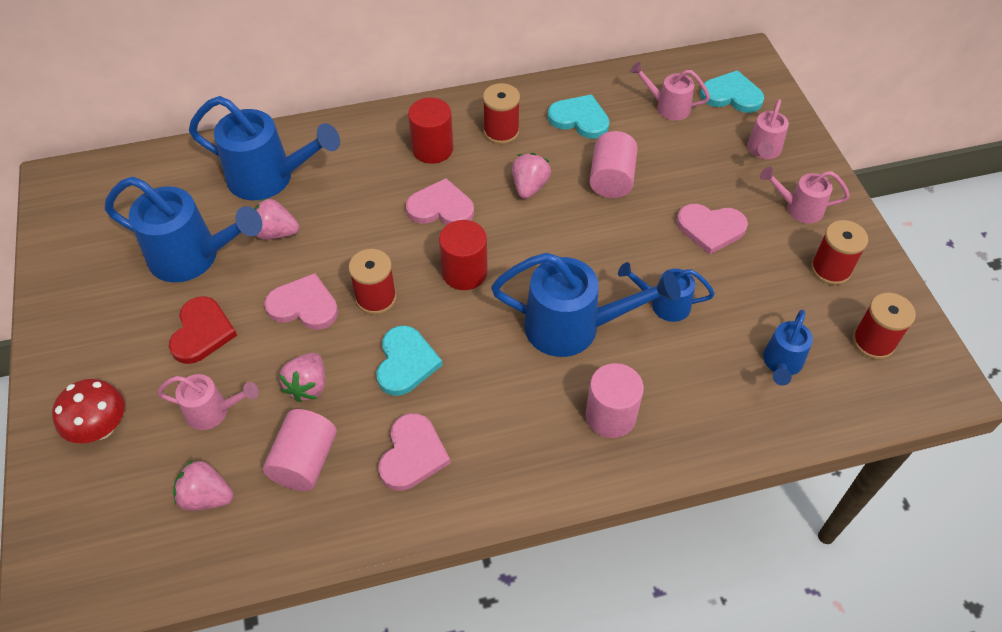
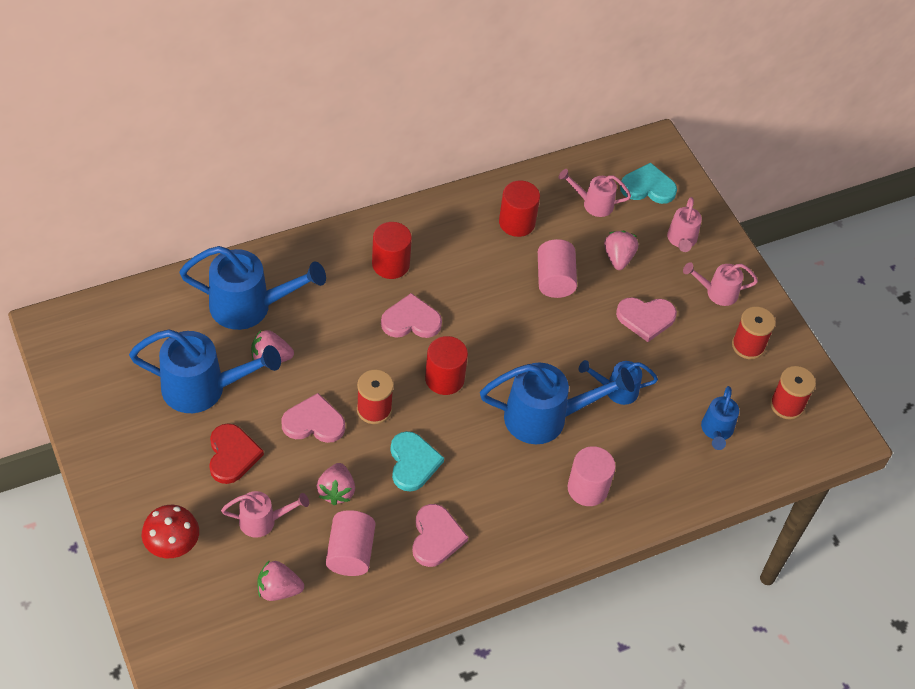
camera: 15 degrees left, 0 degrees up
red spool [483,83,520,144] -> none
pink strawberry [512,153,551,199] -> pink strawberry moved to [604,231,638,270]
turquoise heart [548,94,610,139] -> red cylinder [499,180,540,237]

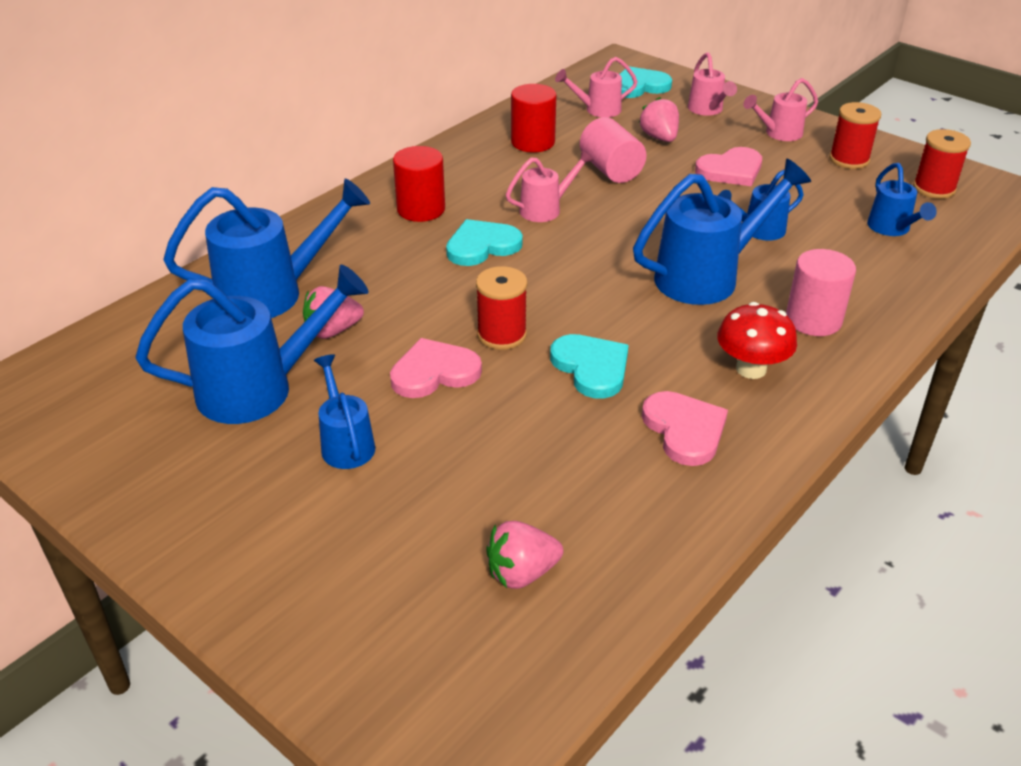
camera: 20 degrees left, 15 degrees down
red mushroom [142,505,199,558] -> red mushroom moved to [717,302,797,379]
red heart [209,424,264,484] -> blue watering can [314,354,375,469]
pink watering can [221,491,309,538] -> pink watering can moved to [506,149,594,222]
pink strawberry [317,463,355,505] -> none
pink cylinder [326,510,376,576] -> none
pink heart [381,293,442,338] -> turquoise heart [446,219,523,266]
red cylinder [425,336,468,395] -> none

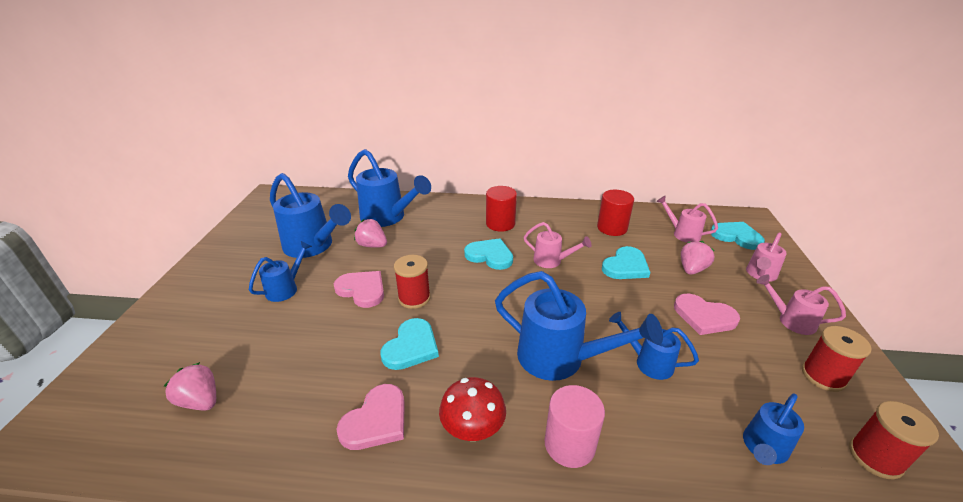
camera: 55 degrees right, 5 degrees down
pink cylinder [580,117,646,183] -> turquoise heart [602,246,650,279]

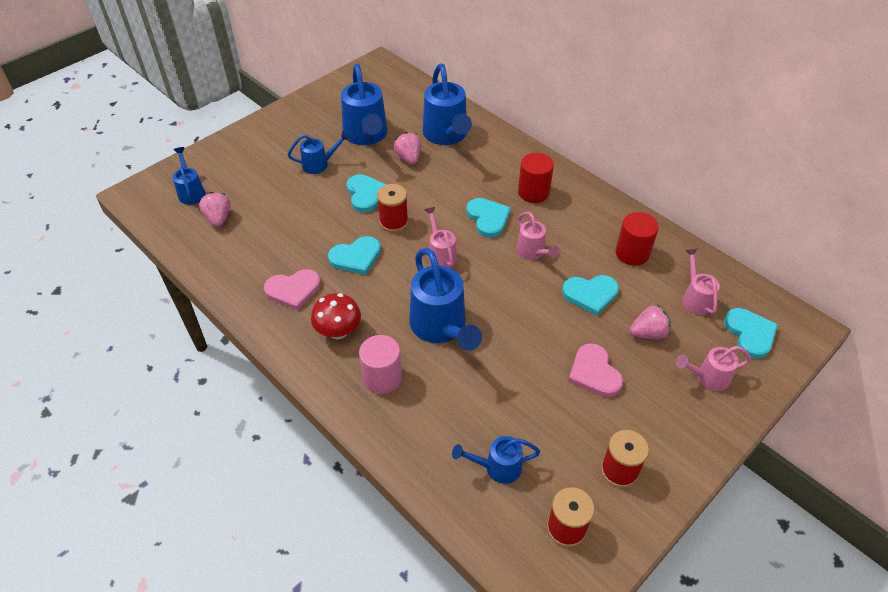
camera: 40 degrees right, 15 degrees up
pink heart [334,271,384,308] -> turquoise heart [347,174,386,213]
blue watering can [609,312,699,380] -> blue watering can moved to [173,147,205,205]
pink watering can [756,275,846,335] -> pink watering can moved to [425,207,457,268]

